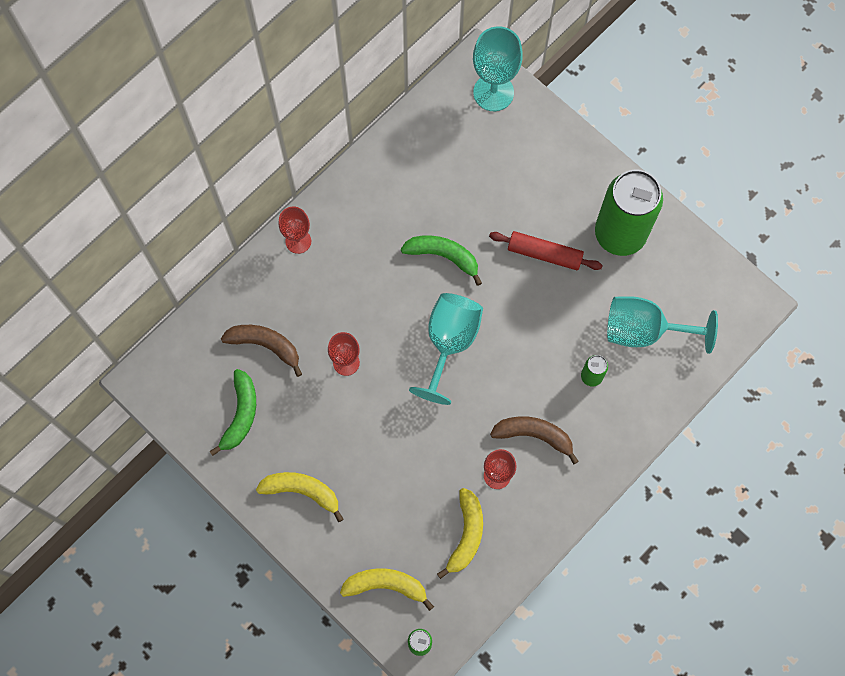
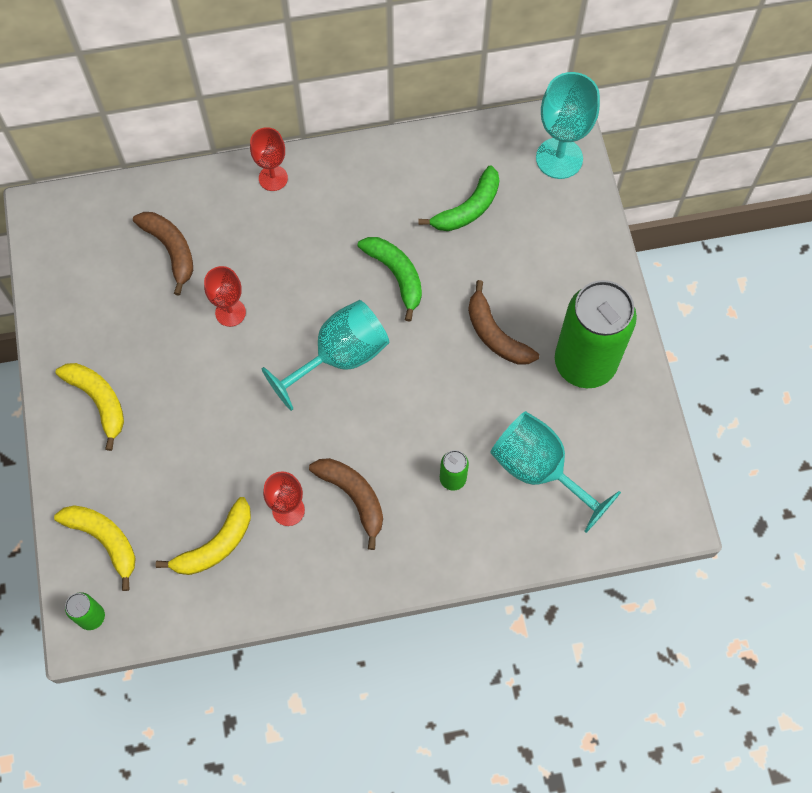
camera: 35 degrees right, 5 degrees down
green banana [210,369,256,456] -> green banana moved to [419,165,499,231]
red rolling pin [489,231,603,270] -> brown banana [468,280,539,365]

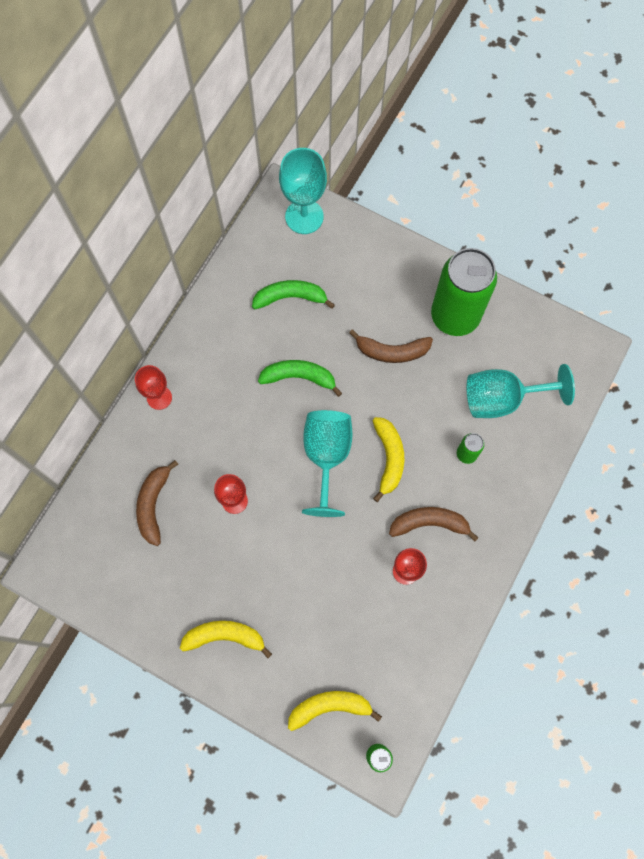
camera: 50 degrees left, 5 degrees up
brown banana [133,212,193,296] -> brown banana turned 90 degrees counterclockwise [136,460,178,546]
yellow banana [156,497,251,575] -> yellow banana moved to [373,417,404,502]
green banana [419,165,499,231] -> green banana turned 90 degrees counterclockwise [252,280,335,309]

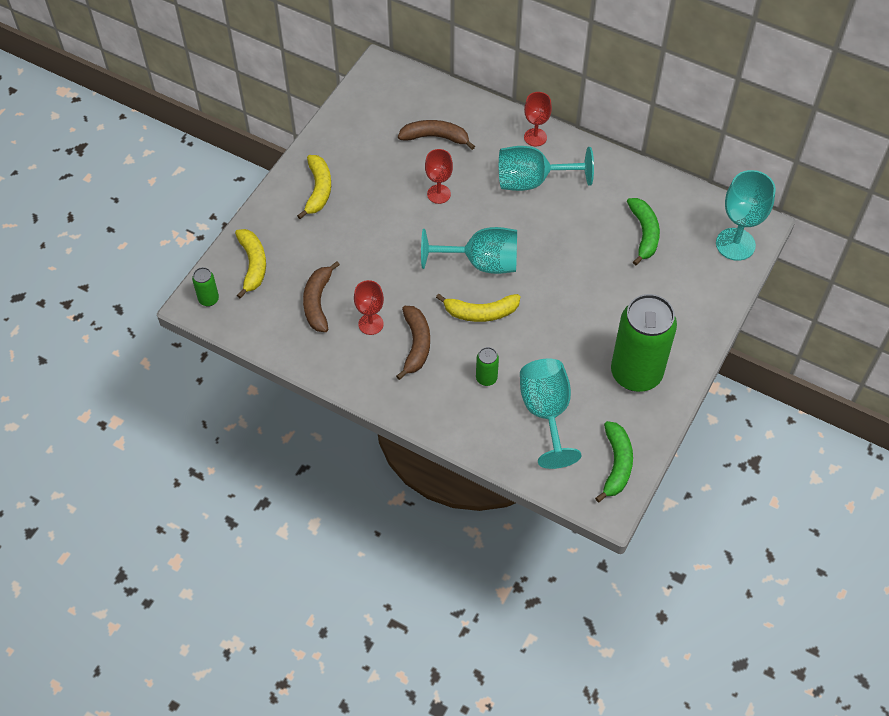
camera: 90 degrees right, 15 degrees down
green banana [258,360,342,397] -> green banana moved to [595,421,633,502]
brown banana [349,329,433,363] -> brown banana moved to [303,261,340,332]
none -> turquoise goblet [499,146,594,191]

